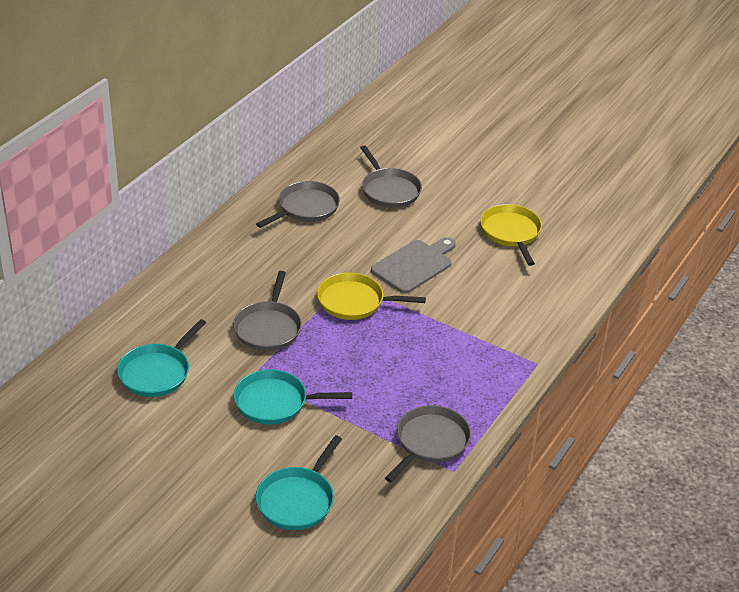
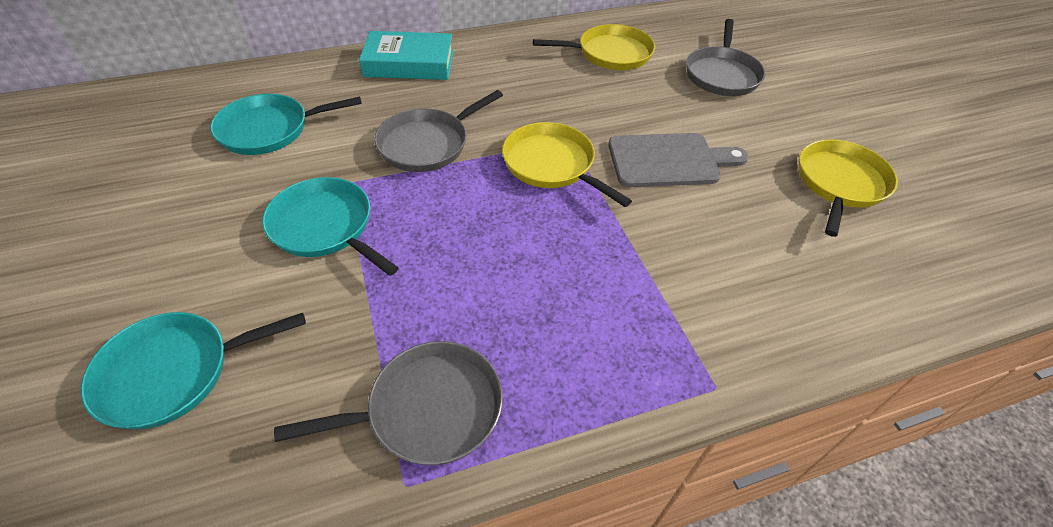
camera: 40 degrees right, 10 degrees up
grey pan [256,181,340,228] -> yellow pan [533,24,655,70]
none -> turquoise book [359,31,454,80]

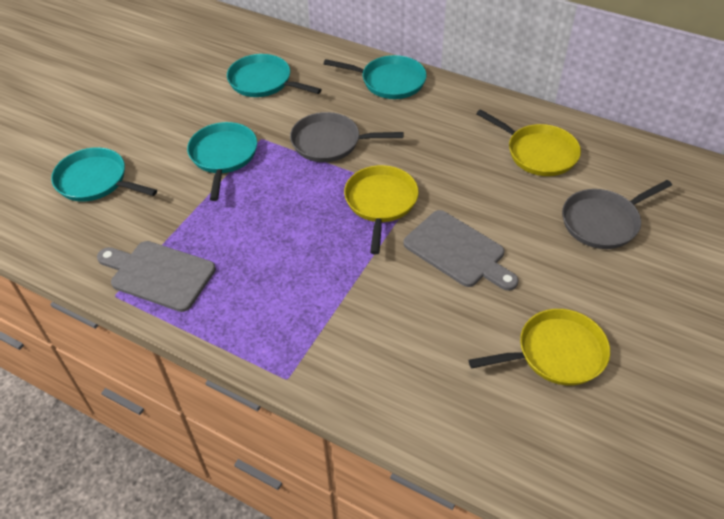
camera: 50 degrees right, 0 degrees up
grey pan [274,341,503,465] -> grey cutting board [97,241,216,312]
turquoise book [359,31,454,80] -> turquoise pan [324,55,427,99]

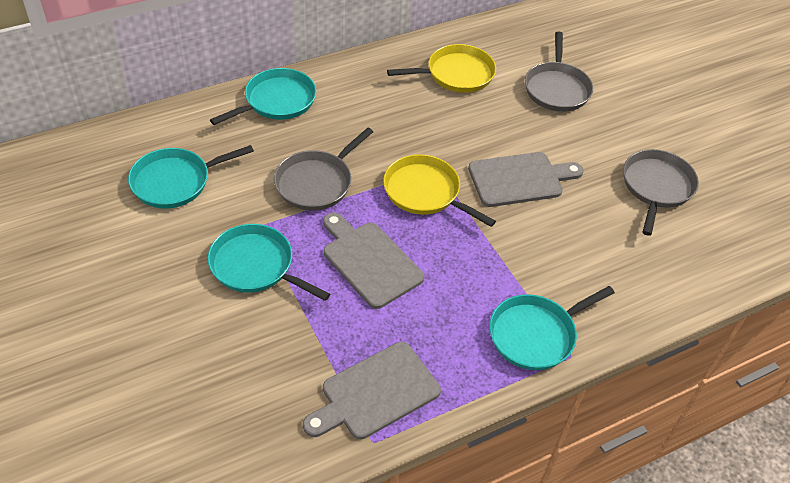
camera: 60 degrees left, 0 degrees up
turquoise pan [51,147,157,202] -> turquoise pan moved to [489,286,615,370]
yellow pan [469,309,610,386] -> grey pan [623,149,699,236]
none -> grey cutting board [323,213,424,309]

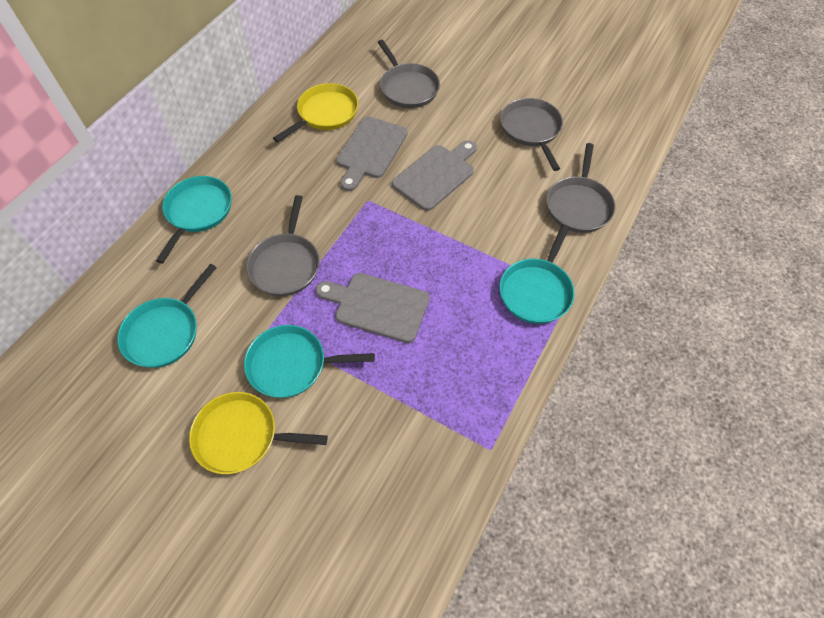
camera: 30 degrees left, 10 degrees up
grey cutting board [303,342,441,439] -> grey cutting board moved to [336,116,408,191]
yellow pan [383,154,496,227] -> yellow pan moved to [189,392,328,474]
none -> grey pan [547,143,616,233]

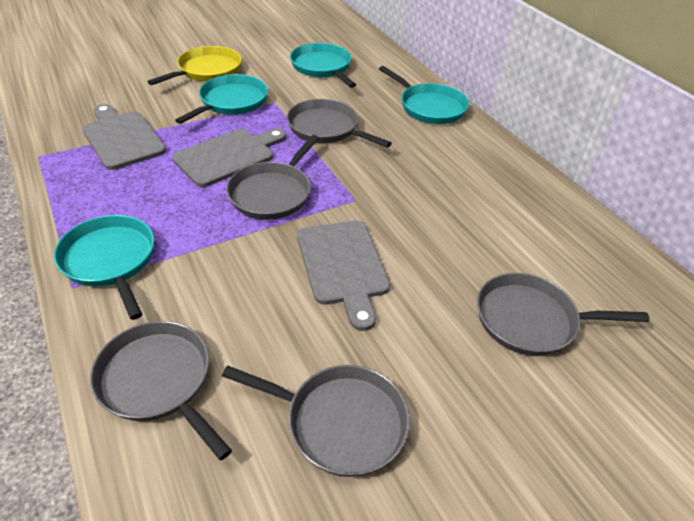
camera: 120 degrees right, 15 degrees down
yellow pan [273,83,358,142] -> none
grey cutting board [336,116,408,191] -> grey cutting board moved to [82,104,166,170]
none -> grey pan [226,135,319,220]

